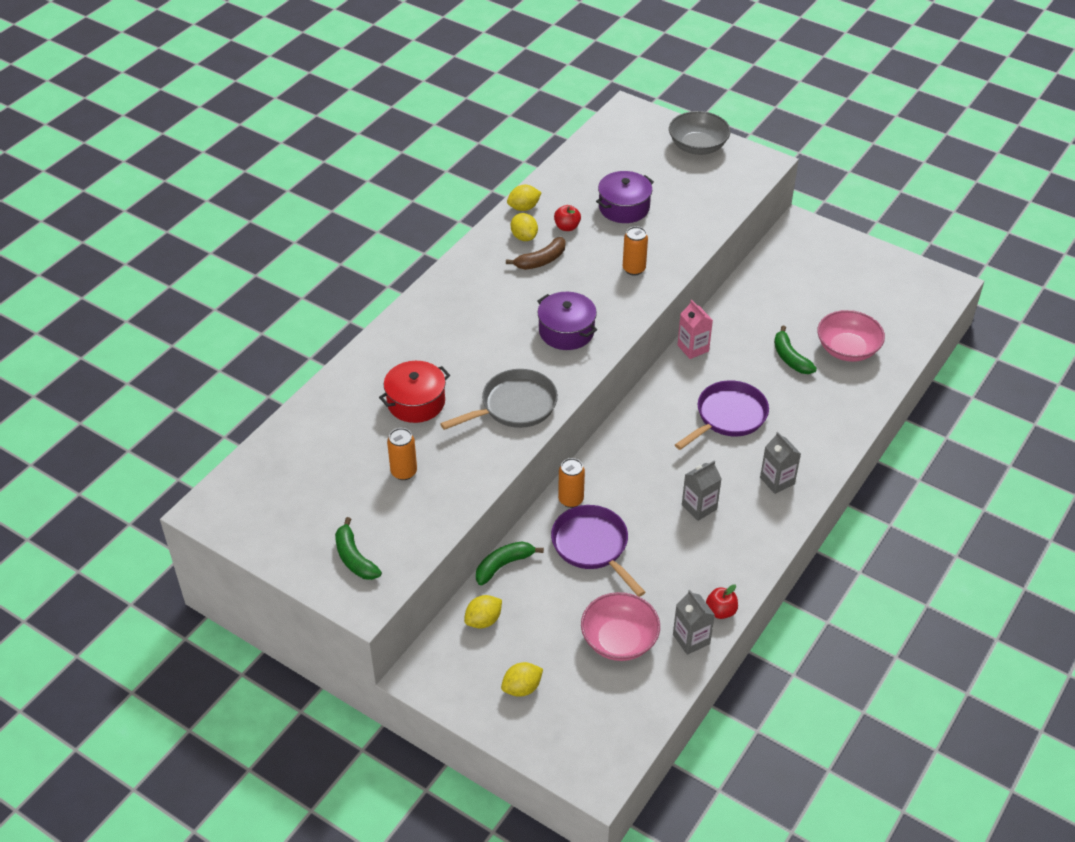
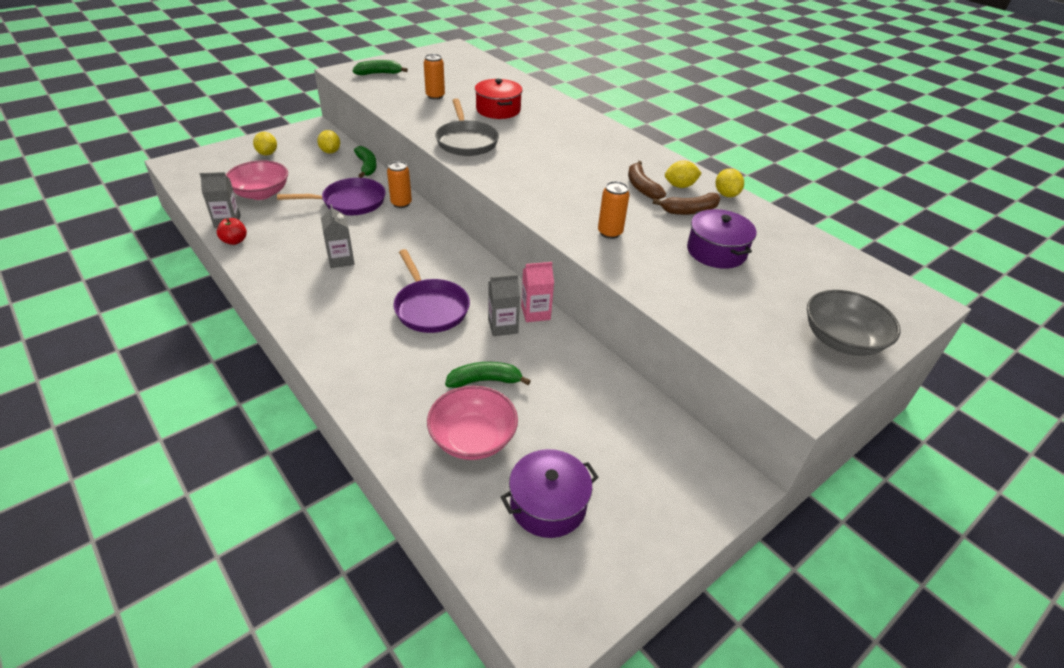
camera: 105 degrees right, 5 degrees down
purple pot [537,292,597,350] -> purple pot moved to [501,449,599,538]
red apple [554,205,581,231] -> brown banana [653,193,720,215]
grey carton [760,432,801,494] -> grey carton moved to [488,274,520,336]

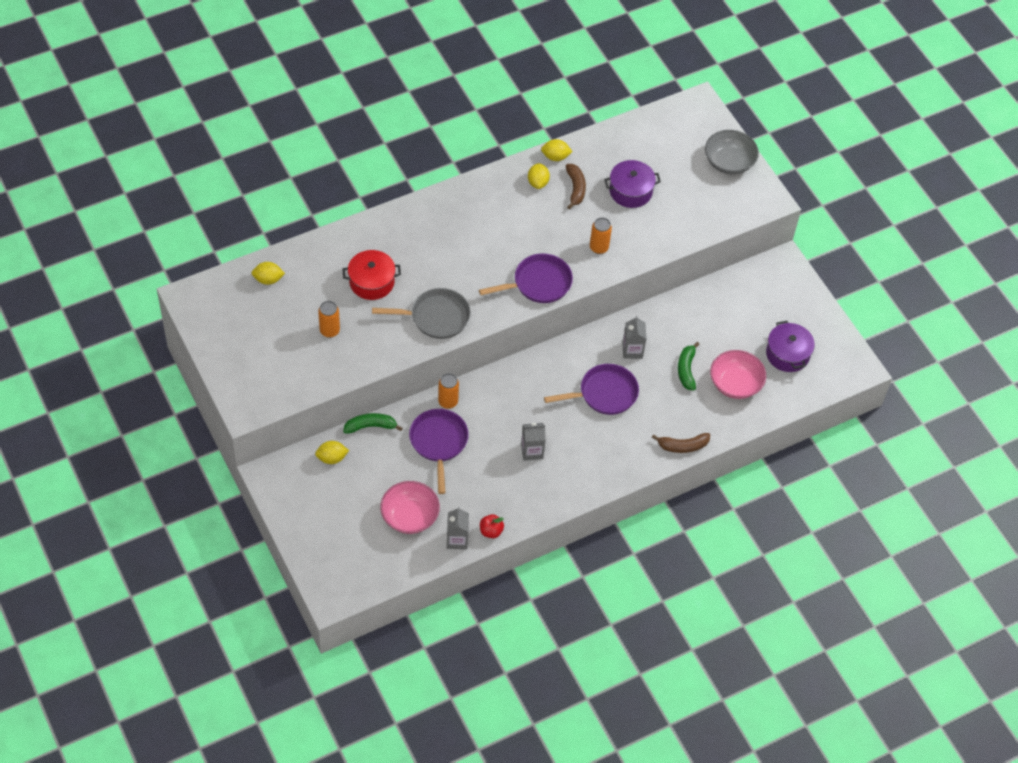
camera: 80 degrees left, 15 degrees up
yellow lemon [253,132,277,156] -> yellow lemon moved to [252,262,285,285]
green banana [353,60,408,75] -> none
pink carton [521,262,554,322] -> none
brown banana [628,161,666,200] -> brown banana moved to [652,433,710,453]
none -> purple pan [479,253,573,303]

